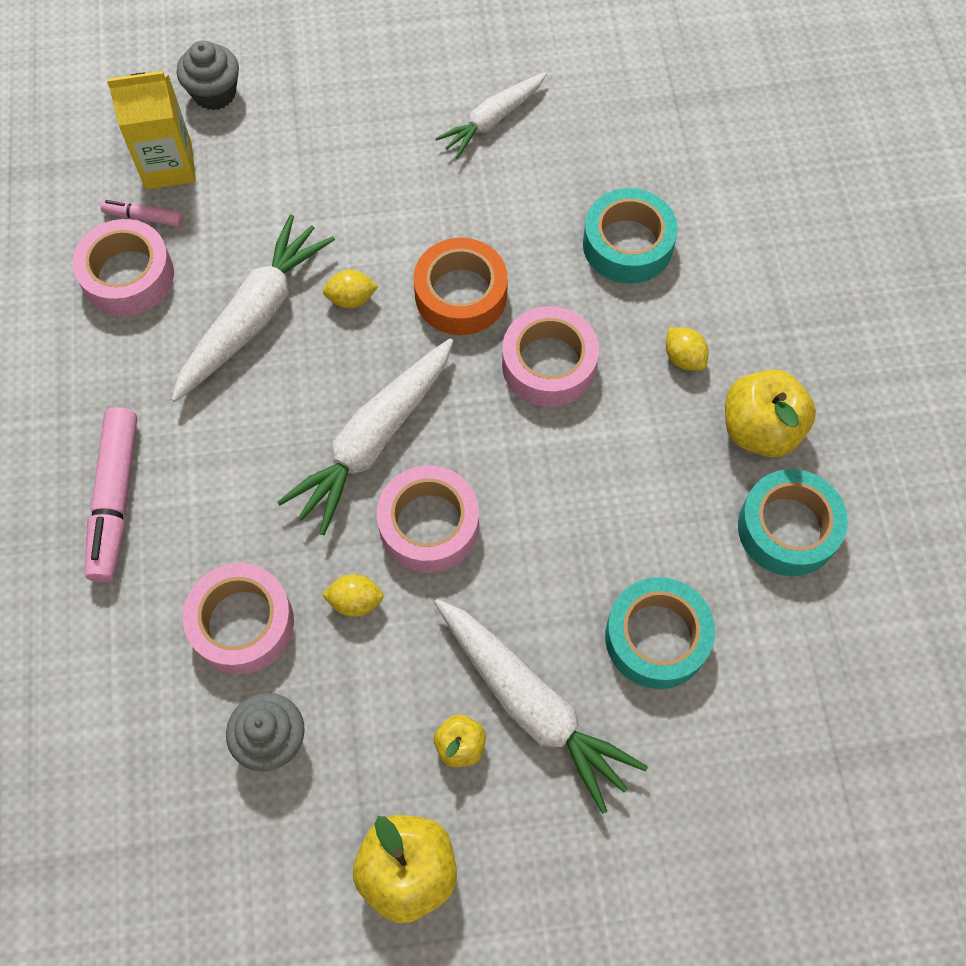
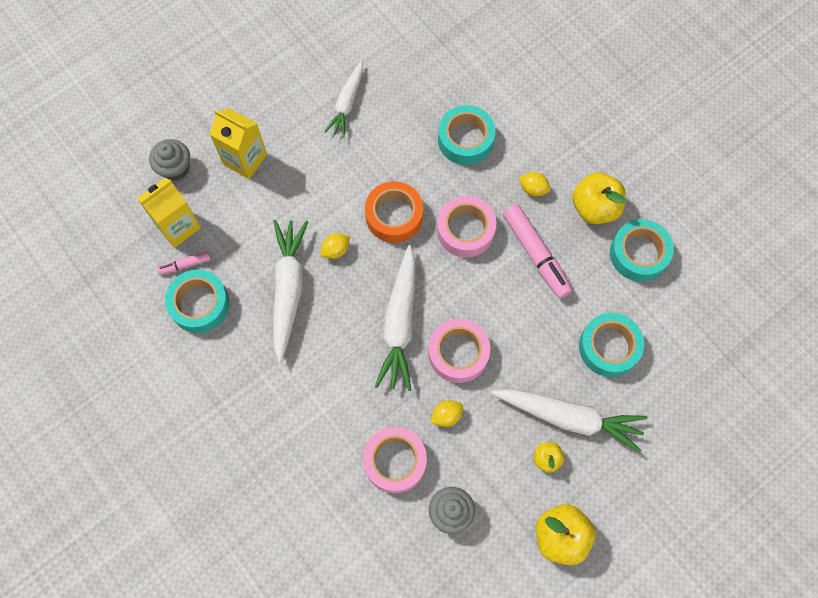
camera: 30 degrees left, 5 degrees up
pink tape [72,219,174,316] -> turquoise tape [165,270,230,333]
pink marker [84,407,137,583] -> pink marker moved to [503,204,572,298]
none -> yellow carton [210,108,267,179]

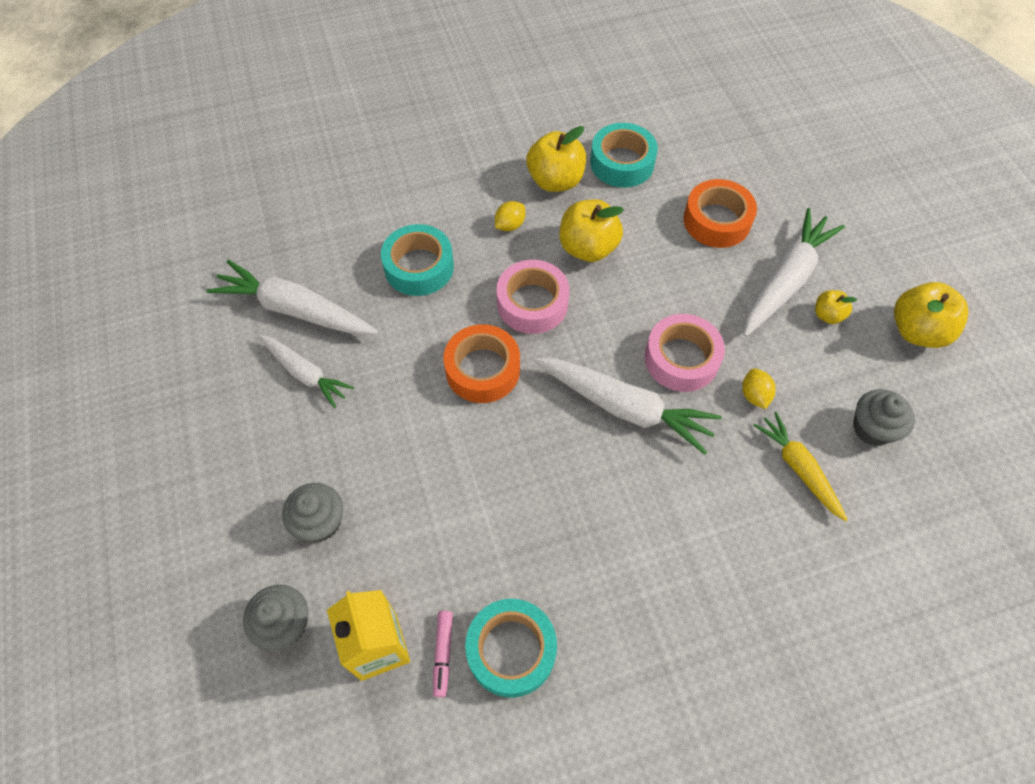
camera: 70 degrees left, 10 degrees down
yellow carton [210,108,267,179] -> grey cupcake [282,483,343,542]
white carrot [273,220,308,363] -> white carrot moved to [206,260,378,335]
yellow lemon [320,233,350,259] -> none
pink tape [363,427,427,493] -> yellow carrot [753,412,848,521]
pink marker [503,204,572,298] -> yellow apple [560,199,624,262]
turquoise tape [579,313,644,377] -> orange tape [683,179,757,248]

